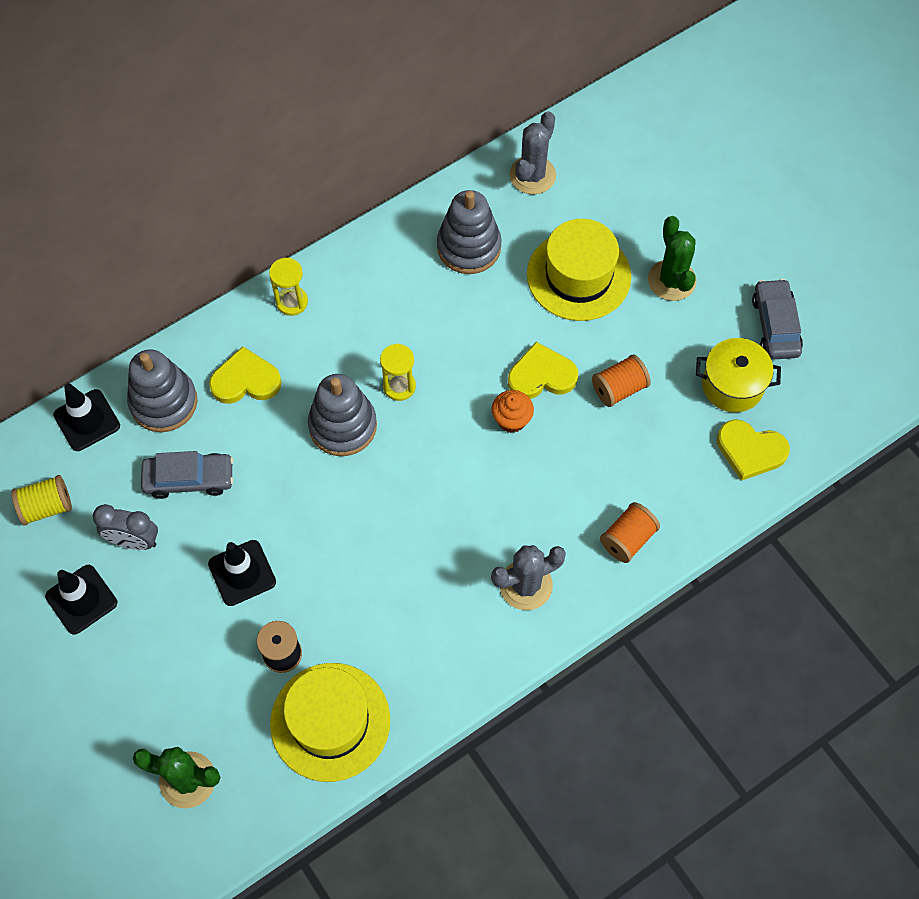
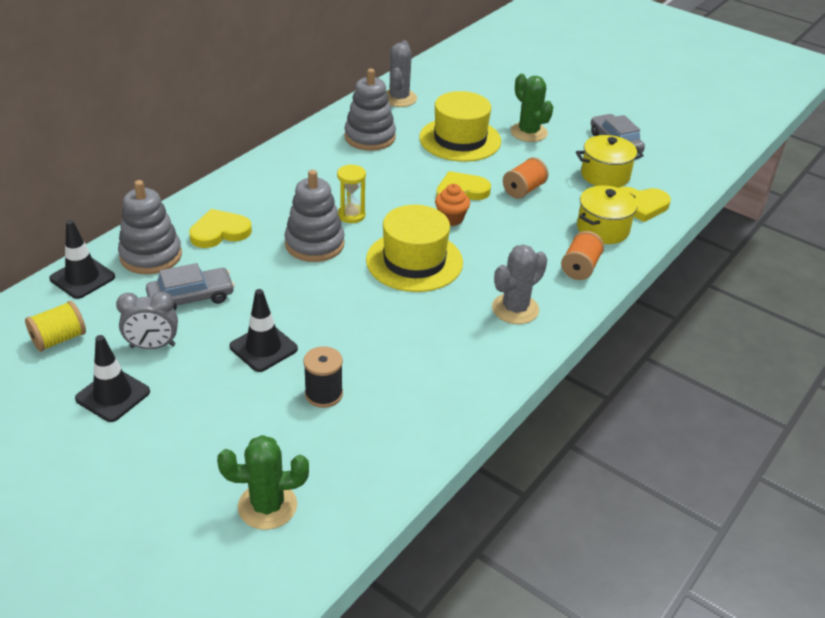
camera: 20 degrees left, 25 degrees down
yellow hourglass [269,258,308,316] -> none
yellow hat [270,663,390,782] -> yellow hat moved to [366,205,463,292]
none -> yellow pot [577,186,637,244]

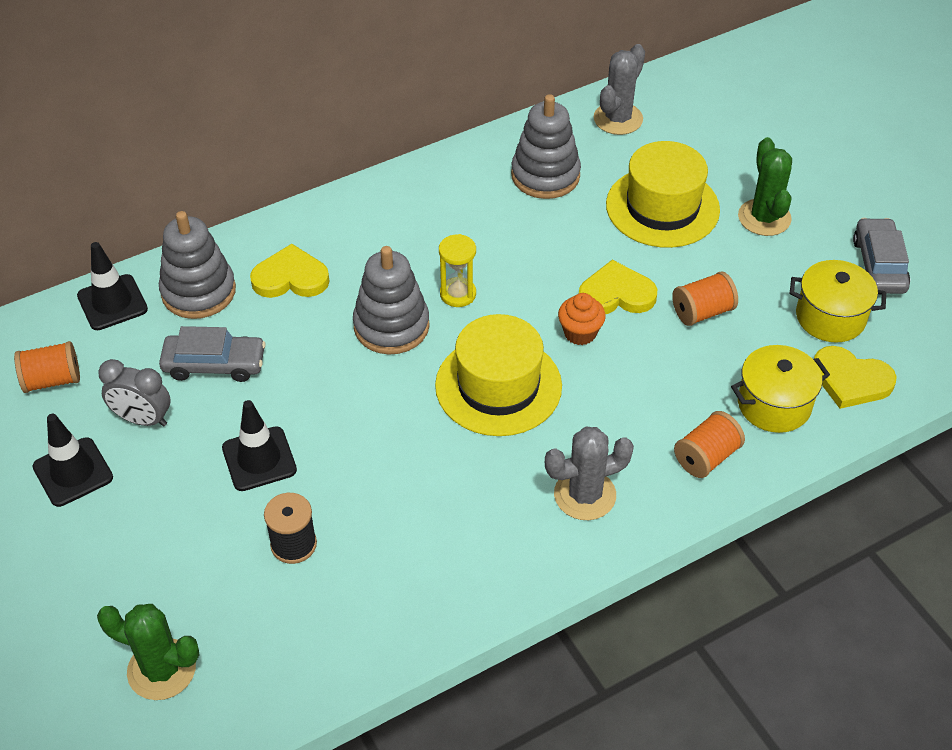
camera: 25 degrees right, 10 degrees up
yellow spool [25,301,86,352] -> orange spool [14,341,80,393]

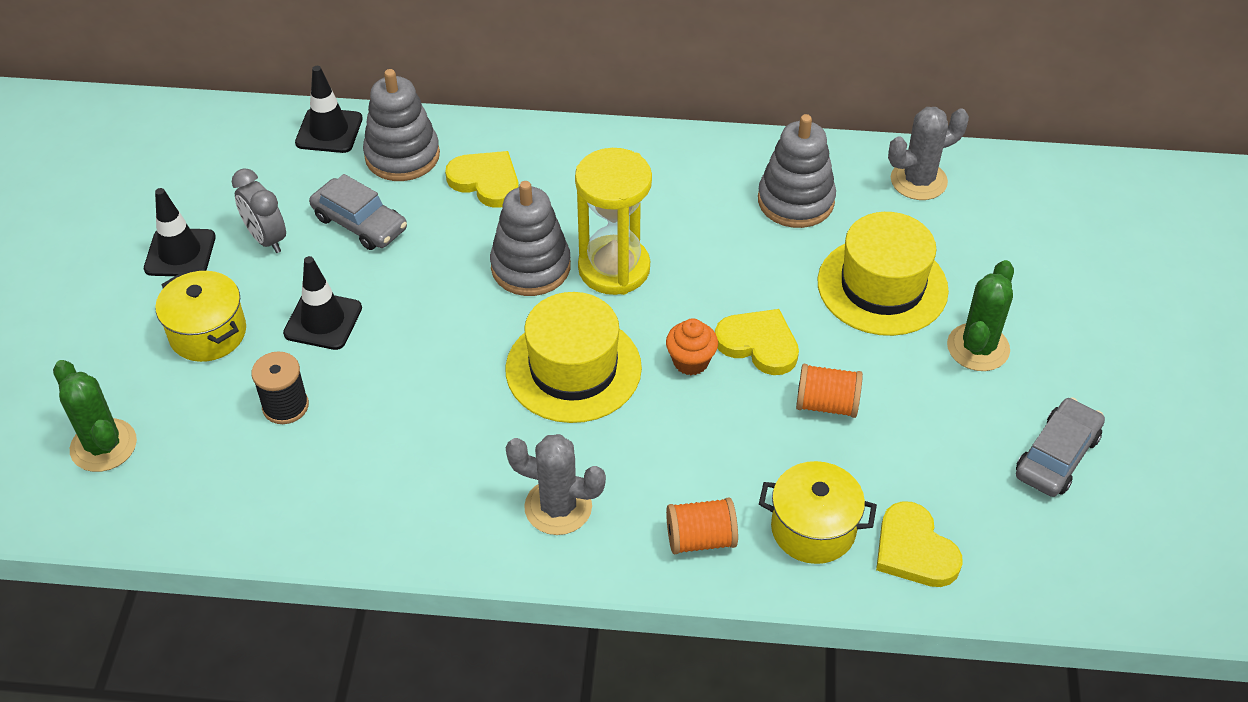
camera: 35 degrees right, 0 degrees up
orange spool [14,341,80,393] -> none
yellow hourglass [439,234,476,307] -> yellow hourglass [575,148,652,295], size x1.84
yellow pot [790,260,886,342] -> yellow pot moved to [155,271,246,362]

